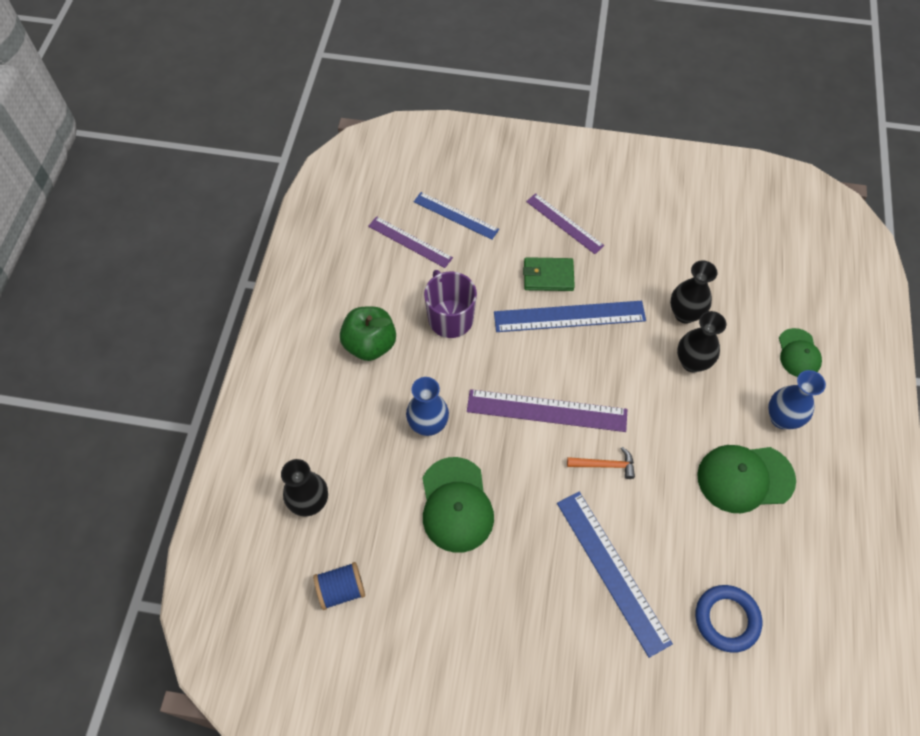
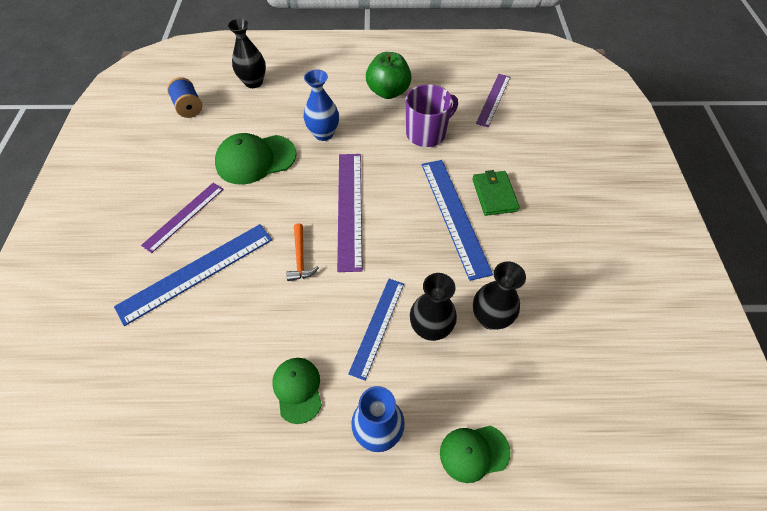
camera: 80 degrees right, 5 degrees down
blue ruler [414,192,499,240] -> blue ruler moved to [348,279,404,381]
purple ruler [526,193,604,254] -> purple ruler moved to [141,183,224,253]
blue ring [695,585,762,653] -> none
green cap [697,445,796,513] -> green cap [272,358,322,424], size x0.61

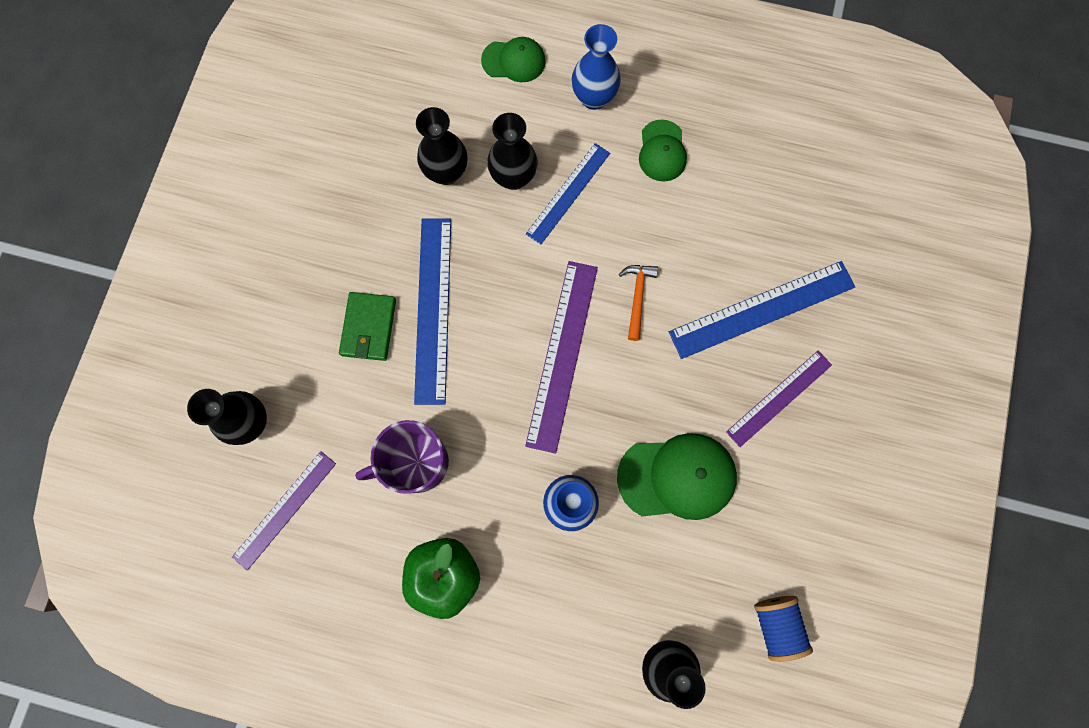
camera: 165 degrees left, 20 degrees up
none -> black vase [187,389,267,445]

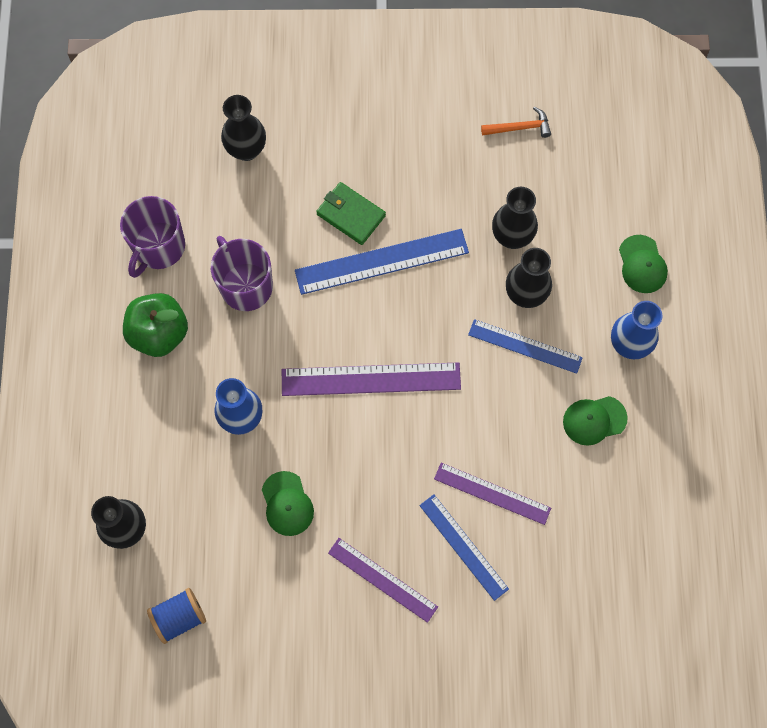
camera: 75 degrees right, 5 degrees down
purple ruler [232,451,336,570] -> purple ruler moved to [434,463,551,525]
green wallet [339,292,396,361] -> green wallet turned 45 degrees clockwise [316,182,386,245]
green cap [617,433,737,520] -> green cap [262,471,314,536], size x0.61
orange hammer [619,265,658,341] -> orange hammer moved to [481,107,551,138]
blue ruler [669,261,855,359] -> blue ruler [419,494,509,601], size x0.65
none -> purple mug [120,196,185,278]

